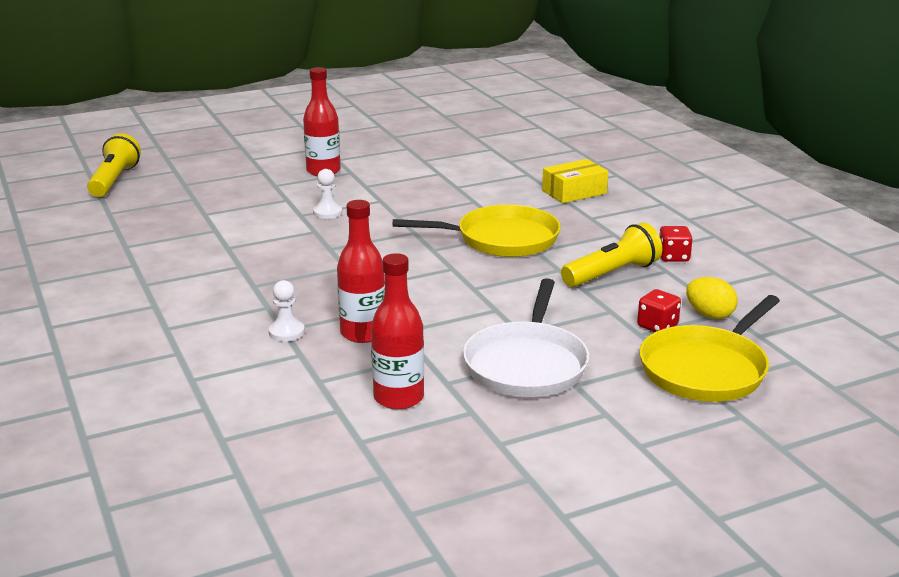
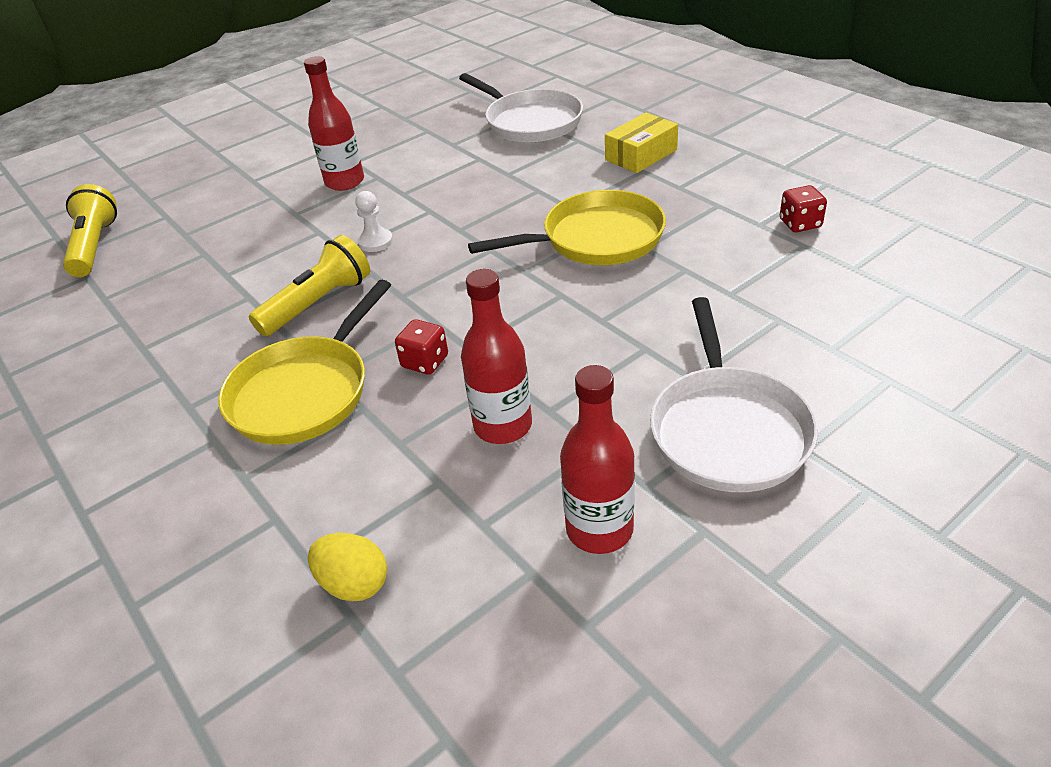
camera: 10 degrees left, 15 degrees up
white pawn [269,280,305,342] -> none
yellow flashlight [561,222,662,287] -> yellow flashlight moved to [249,235,370,336]
red dice [637,289,681,332] -> red dice moved to [395,319,448,375]
yellow pan [639,295,780,402] -> yellow pan moved to [218,280,391,445]
yellow egg [686,277,738,319] -> yellow egg moved to [308,533,387,601]
none -> white pan [459,73,583,143]

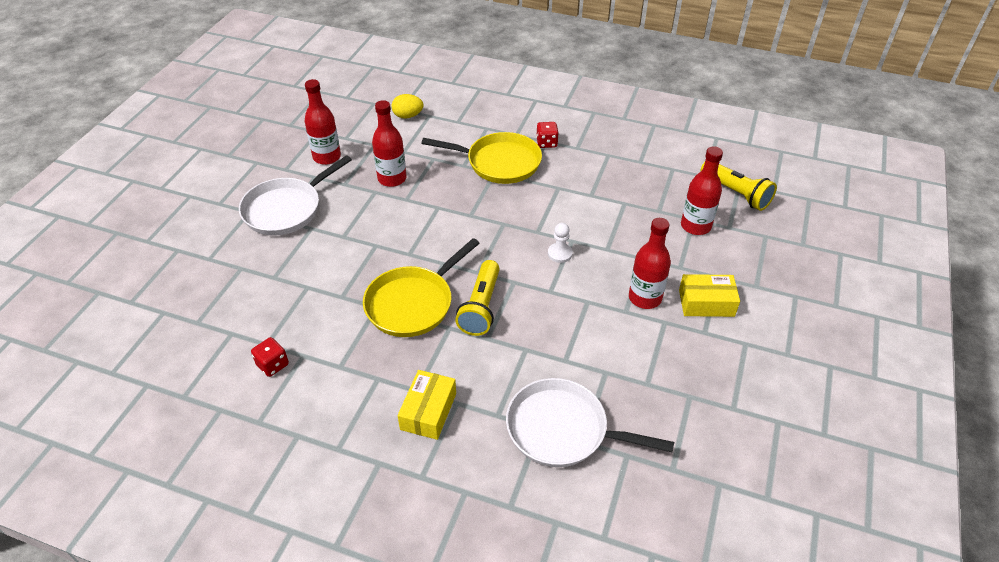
camera: 145 degrees right, 5 degrees up
yellow pan [218,280,391,445] -> yellow pan turned 105 degrees clockwise [421,132,542,184]
yellow flashlight [249,235,370,336] -> yellow flashlight moved to [455,260,500,336]
red dice [395,319,448,375] -> red dice moved to [536,122,559,148]
white pan [650,297,818,492] -> white pan turned 105 degrees counterclockwise [239,155,352,235]
none -> yellow box [679,274,740,317]
none -> red bottle [681,146,723,235]

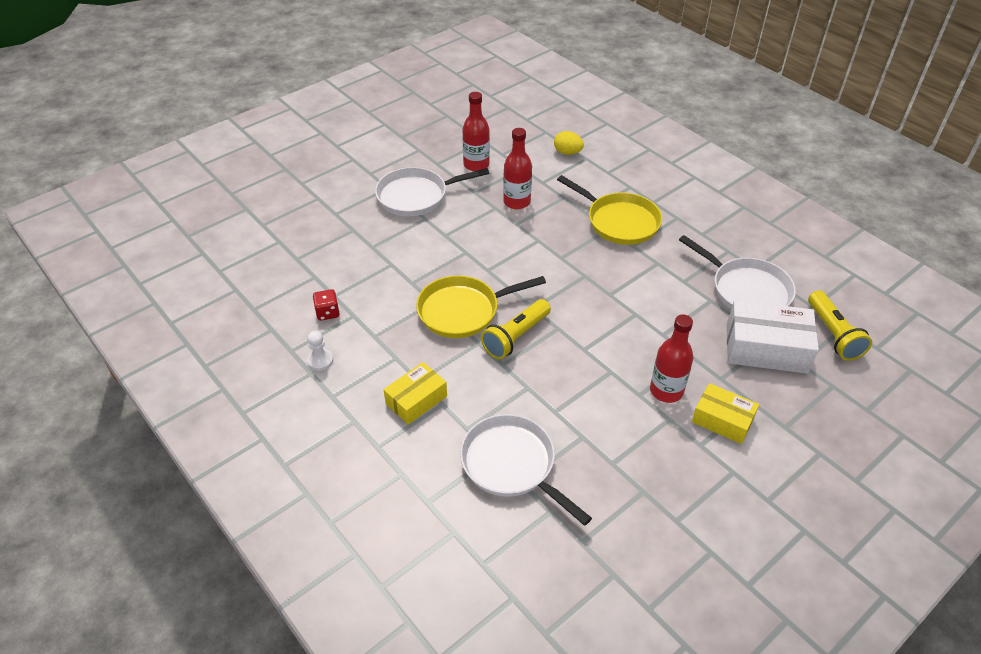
camera: 30 degrees right, 0 degrees up
red dice [536,122,559,148] -> none
white pawn [548,223,573,263] -> white pawn moved to [307,331,333,371]
red bottle [681,146,723,235] -> white box [727,300,819,374]
none -> white pan [679,235,796,309]

